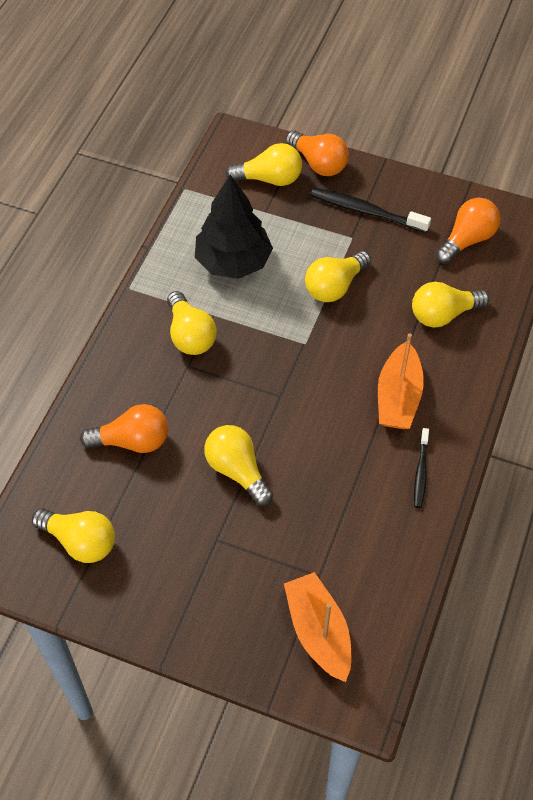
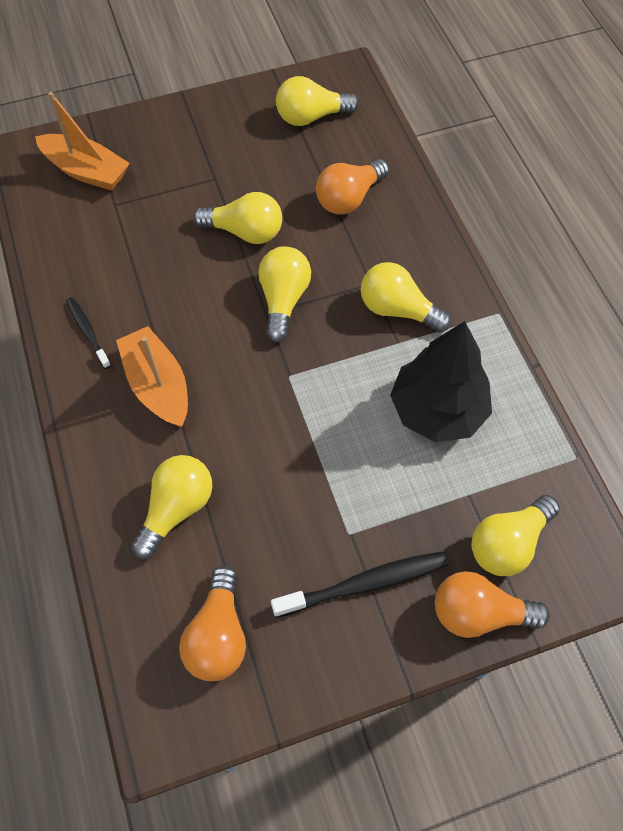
camera: 140 degrees right, 5 degrees up
yellow light bulb [305,251,371,302] -> yellow light bulb moved to [258,246,311,343]

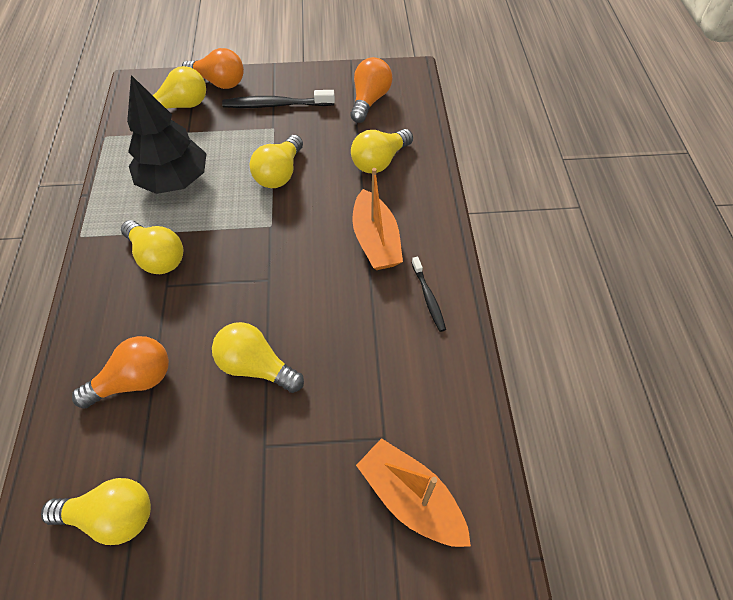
camera: 165 degrees left, 5 degrees down
yellow light bulb [258,246,311,343] -> yellow light bulb moved to [250,135,303,188]

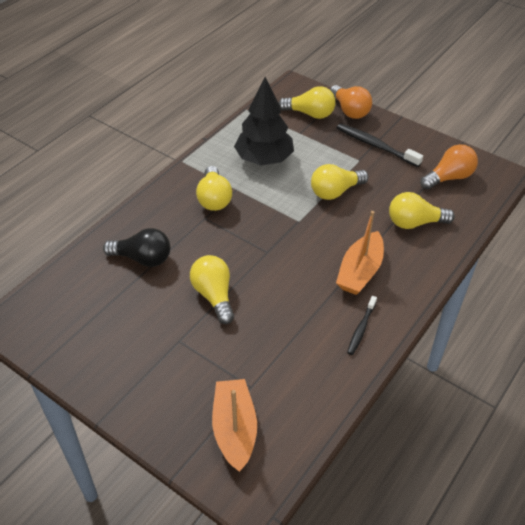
camera: 40 degrees right, 10 degrees down
yellow light bulb [41,478,151,545] -> none
orange light bulb [72,336,169,409] -> black light bulb [103,228,170,267]

